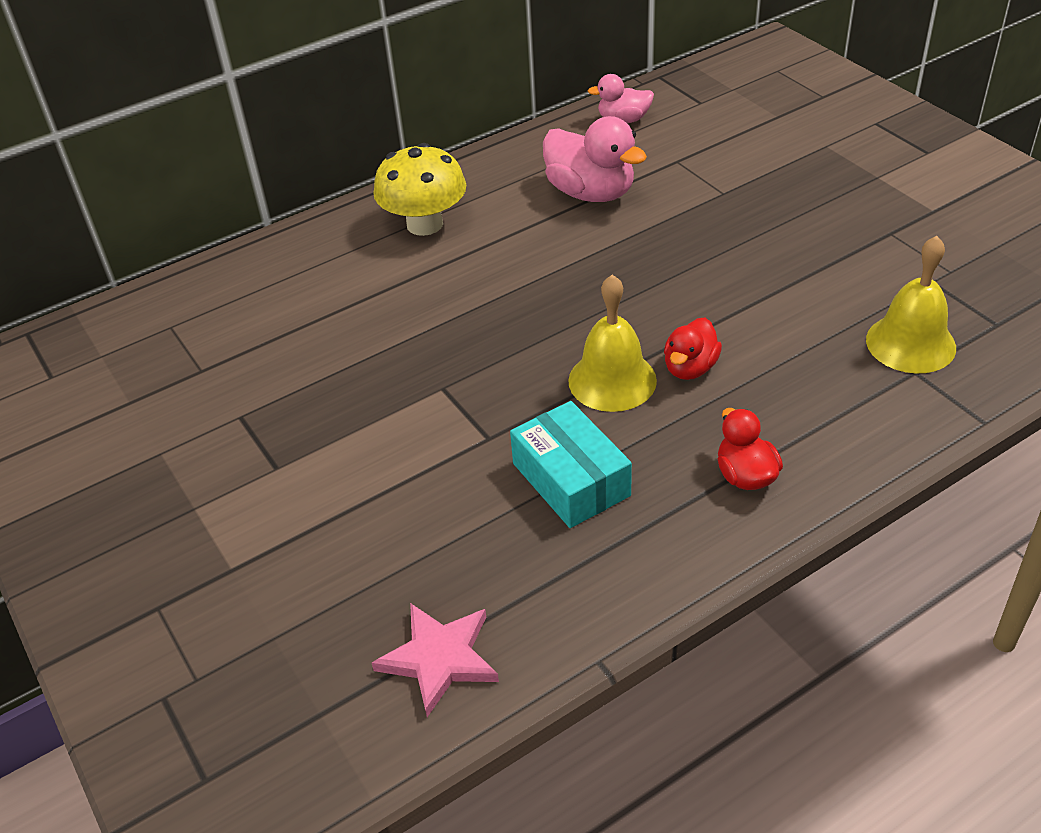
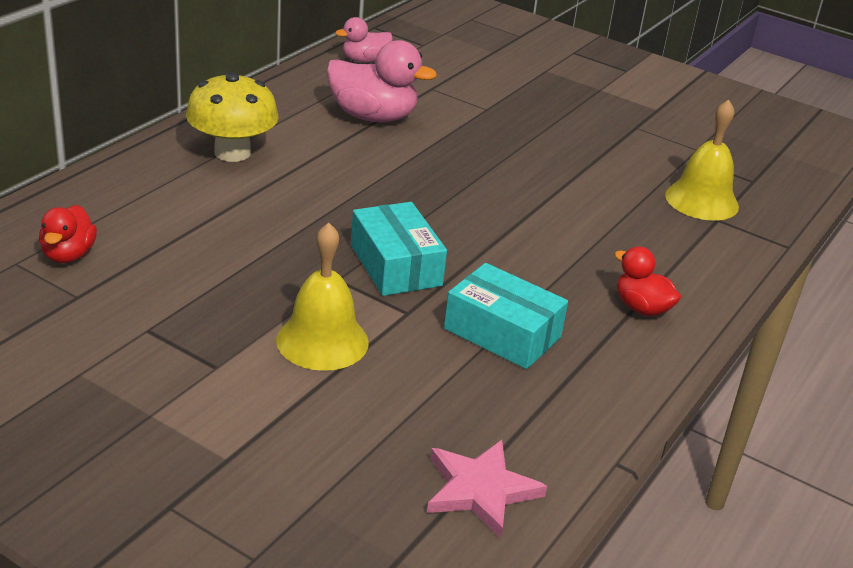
camera: 30 degrees left, 10 degrees down
yellow bell [568,275,657,412] -> yellow bell moved to [276,223,369,371]
red duck [664,318,722,380] -> red duck moved to [39,205,97,263]
none -> turquoise box [351,202,447,296]

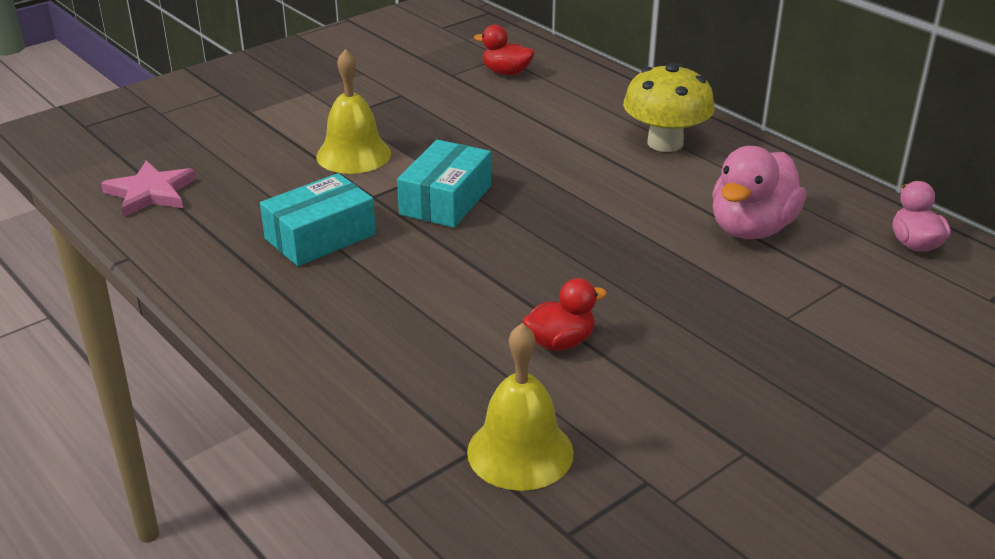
camera: 110 degrees right, 0 degrees up
turquoise box [351,202,447,296] -> turquoise box turned 60 degrees counterclockwise [397,139,491,228]
red duck [614,246,681,316] -> red duck moved to [523,278,607,351]

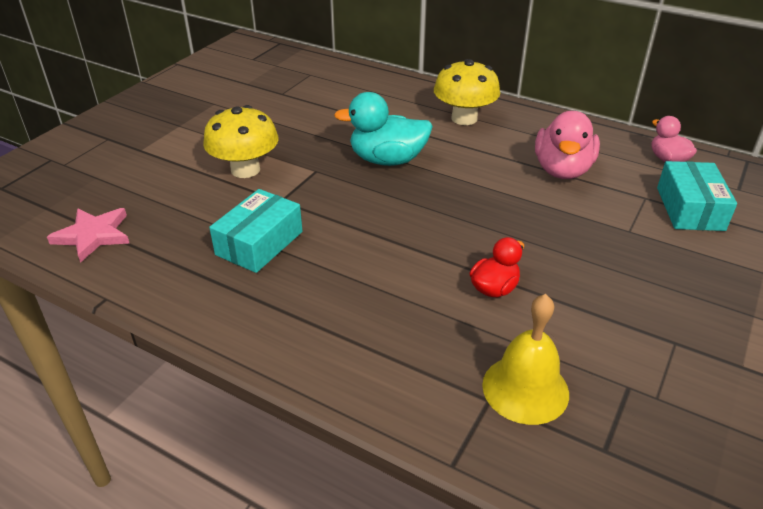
camera: 20 degrees left, 5 degrees up
yellow bell [316,49,391,174] -> yellow mushroom [203,105,279,178]
turquoise box [397,139,491,228] -> turquoise box moved to [657,161,737,231]
red duck [474,25,534,75] -> none
none -> turquoise duck [334,92,433,166]

